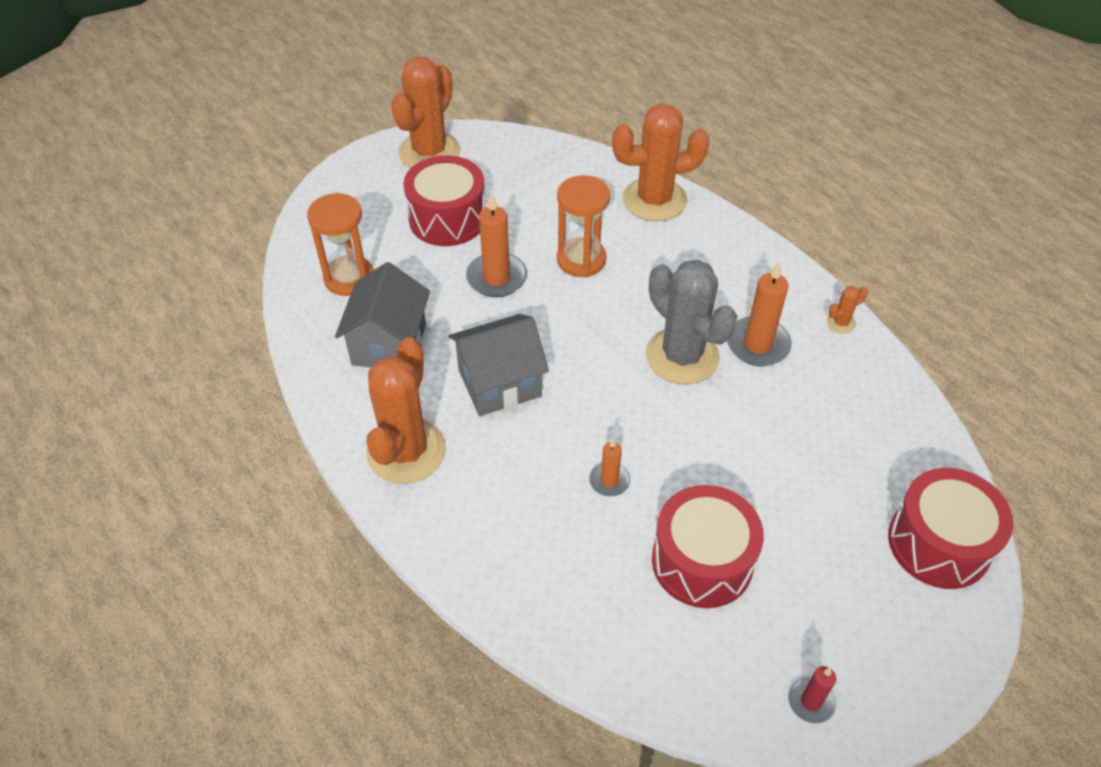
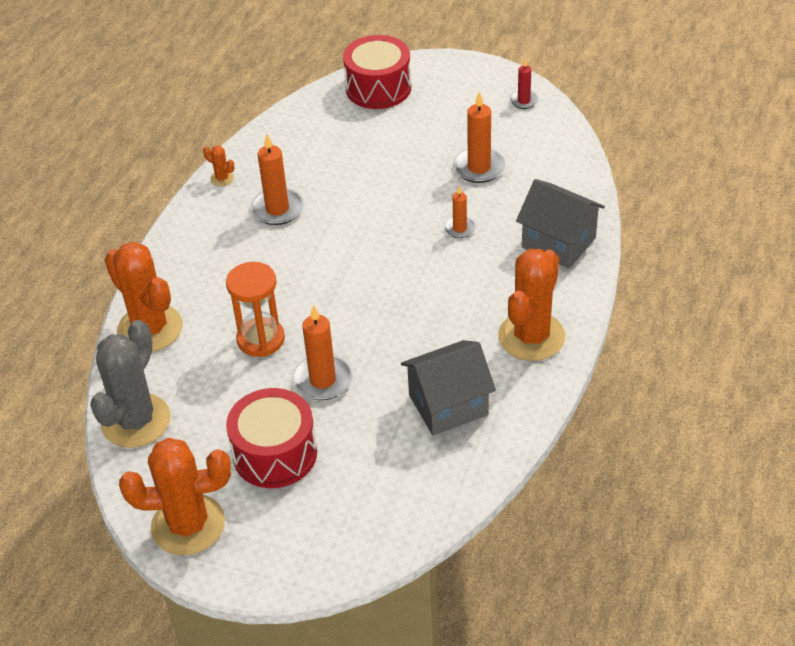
camera: 120 degrees left, 5 degrees down
orange hourglass [307,193,373,296] -> none
orange cactus [366,337,446,484] -> orange cactus turned 45 degrees counterclockwise [498,249,565,361]
grey house [448,314,549,416] -> grey house moved to [516,179,605,268]
grey cactus [646,260,737,384] -> grey cactus moved to [90,320,171,448]
red drum [652,485,764,608] -> orange candle [453,91,506,183]

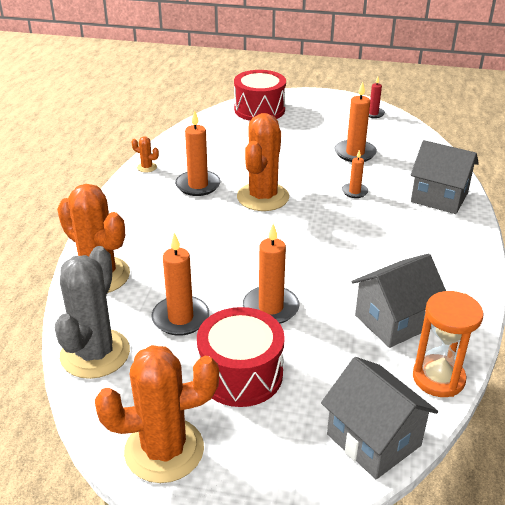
camera: 10 degrees left, 10 degrees down
orange hourglass [226,262,285,357] -> orange hourglass moved to [413,291,483,397]
orange cactus [498,249,565,361] -> orange cactus moved to [237,113,289,211]
none -> orange candle [151,233,209,336]
none -> grey house [321,357,438,479]

